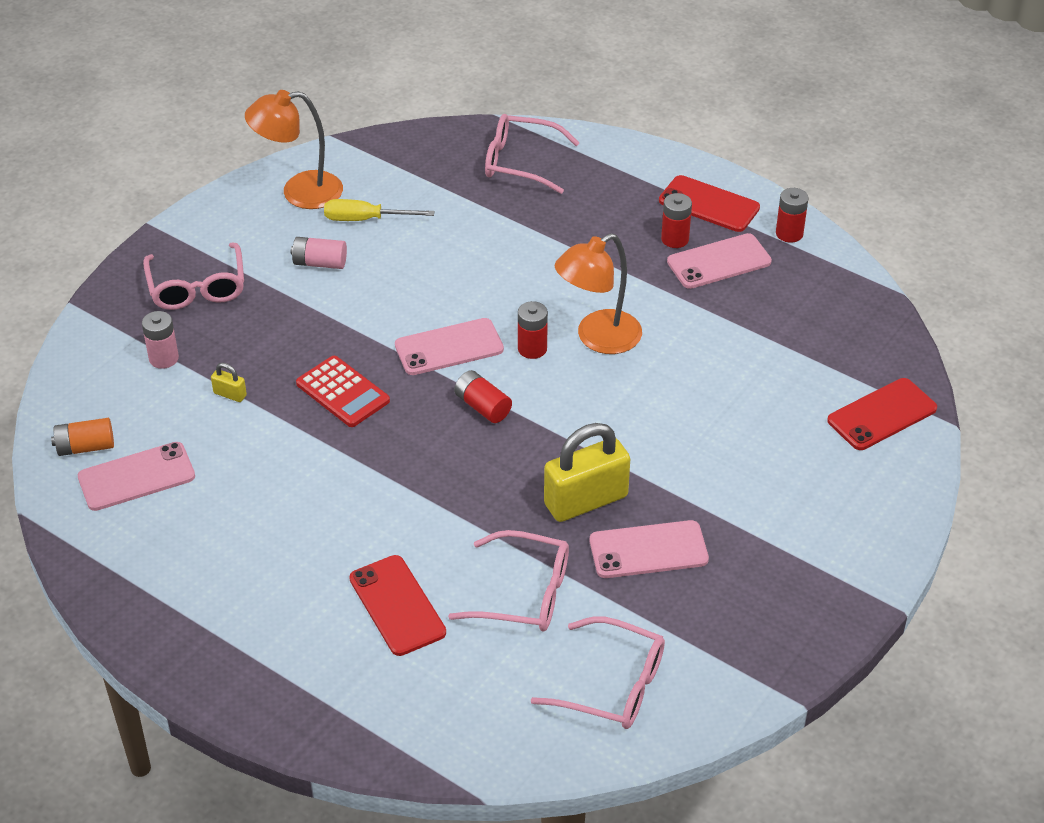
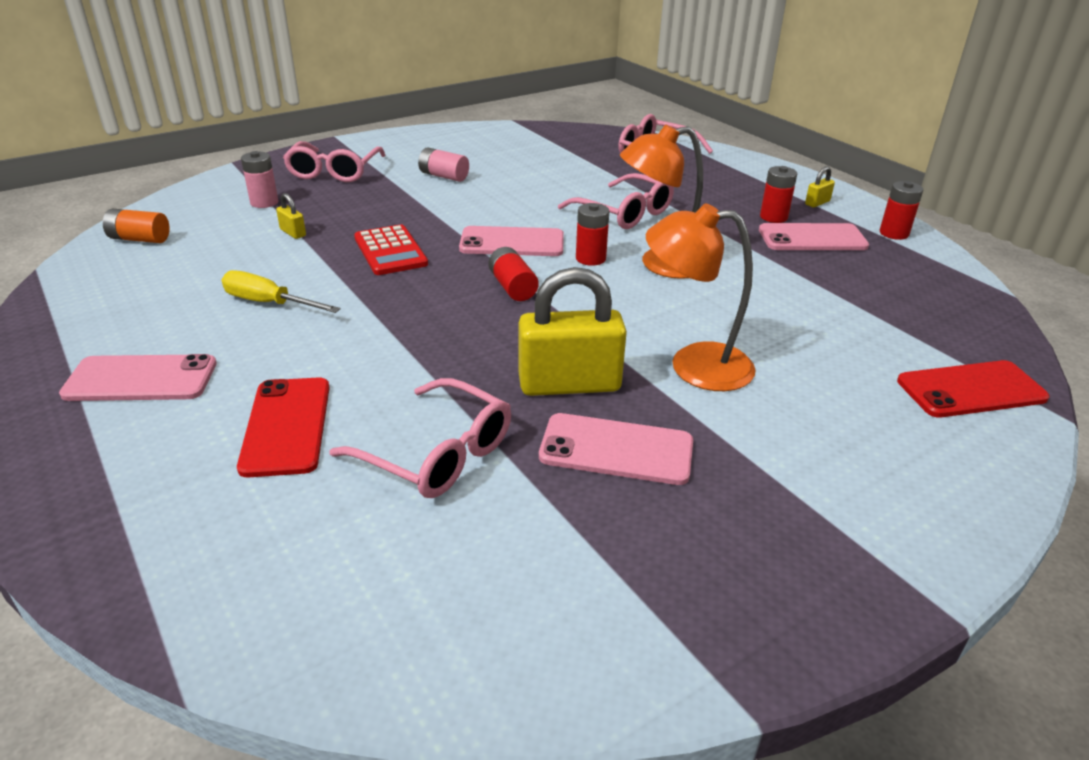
camera: 20 degrees right, 10 degrees down
pink phone [78,442,195,511] -> pink phone moved to [59,354,217,401]
orange lamp [245,90,343,209] -> orange lamp moved to [646,203,756,391]
yellow screwdriver [324,199,434,221] -> yellow screwdriver moved to [222,270,340,313]
pink glasses [531,616,665,729] -> pink glasses moved to [558,173,674,229]
red phone [659,175,760,232] -> yellow padlock [805,166,835,207]

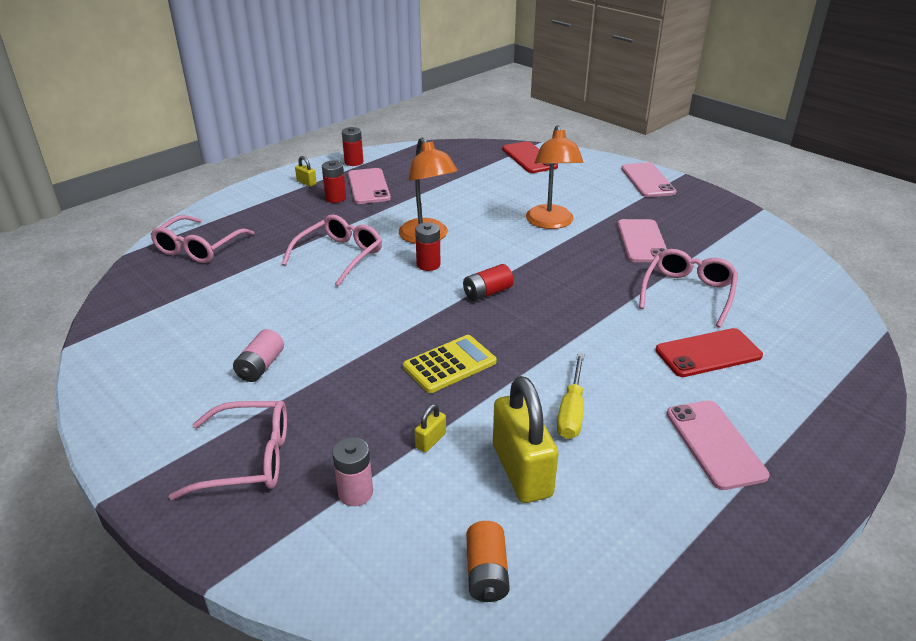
camera: 100 degrees left, 0 degrees up
red calculator [354,224,428,275] -> yellow calculator [403,335,497,393]
pink phone [459,226,564,256] -> pink phone moved to [621,162,676,197]
yellow padlock [519,267,627,396] -> yellow padlock moved to [493,376,559,503]

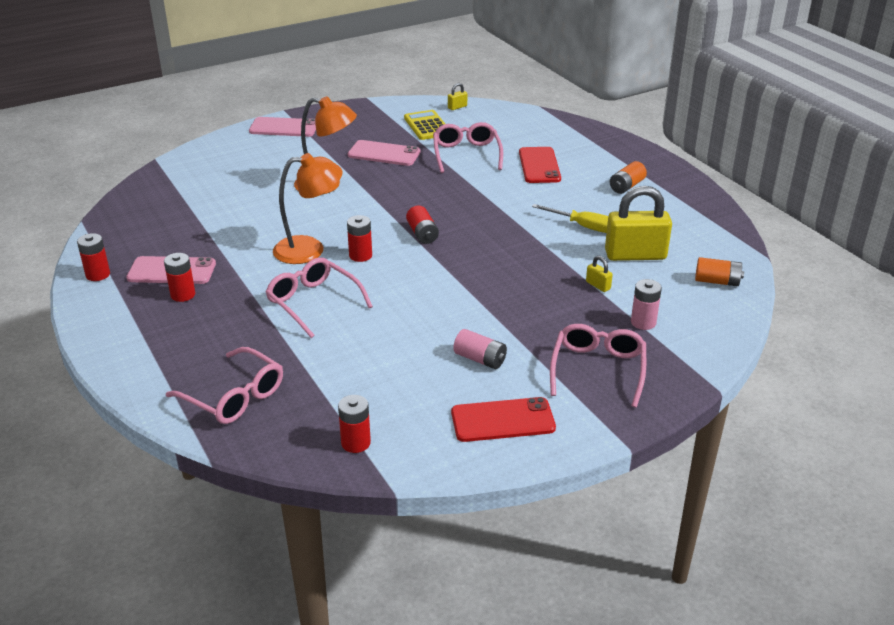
camera: 75 degrees left, 0 degrees up
yellow padlock [295,156,317,187] -> yellow padlock moved to [448,83,467,110]
yellow calculator [403,335,497,393] -> yellow calculator moved to [404,110,445,140]
red phone [502,141,558,173] -> red phone moved to [451,397,556,442]
pink glasses [639,249,738,328] -> pink glasses turned 45 degrees clockwise [433,122,503,173]
pink phone [666,400,770,490] -> orange battery [610,161,647,194]
none -> red battery [338,395,371,453]

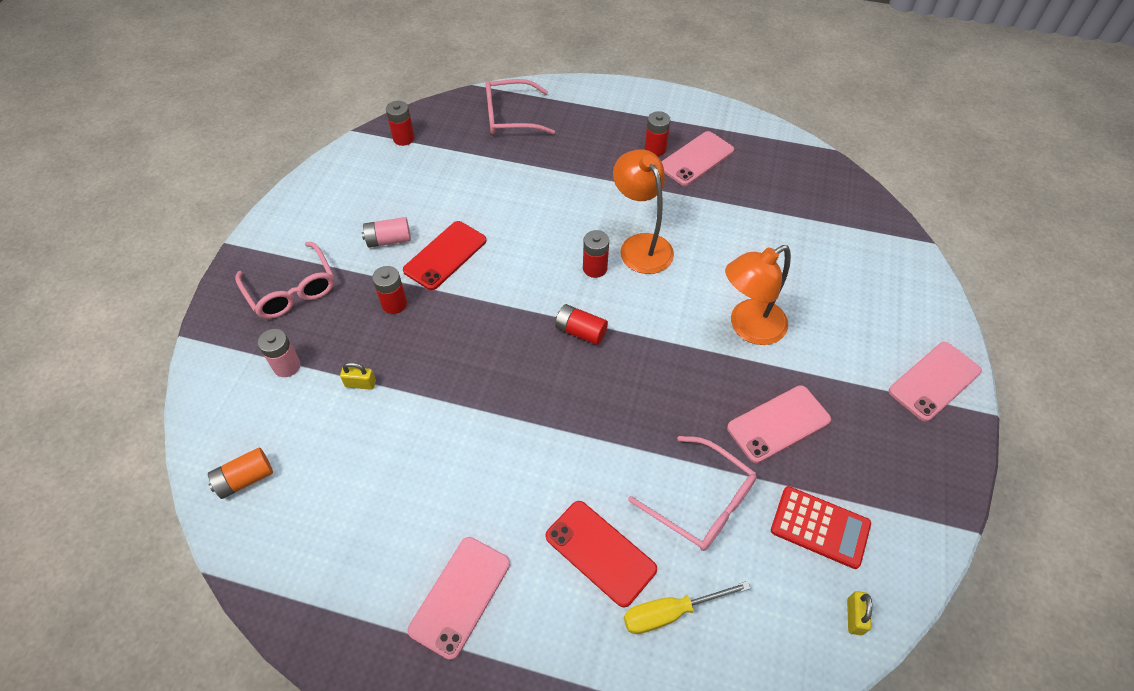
camera: 135 degrees right, 20 degrees up
red battery [77,233,110,281] -> red battery moved to [372,266,407,314]
pink glasses [266,257,373,338] -> none
orange lamp [273,153,343,264] -> orange lamp turned 120 degrees clockwise [613,149,674,274]
yellow calculator [404,110,445,140] -> red calculator [771,486,871,569]
red phone [451,397,556,442] -> red phone moved to [403,221,486,290]
yellow screwdriver [532,204,608,233] -> yellow screwdriver moved to [624,581,751,634]
yellow padlock [605,186,672,261] -> none
orange battery [610,161,647,194] -> pink phone [408,537,510,660]

